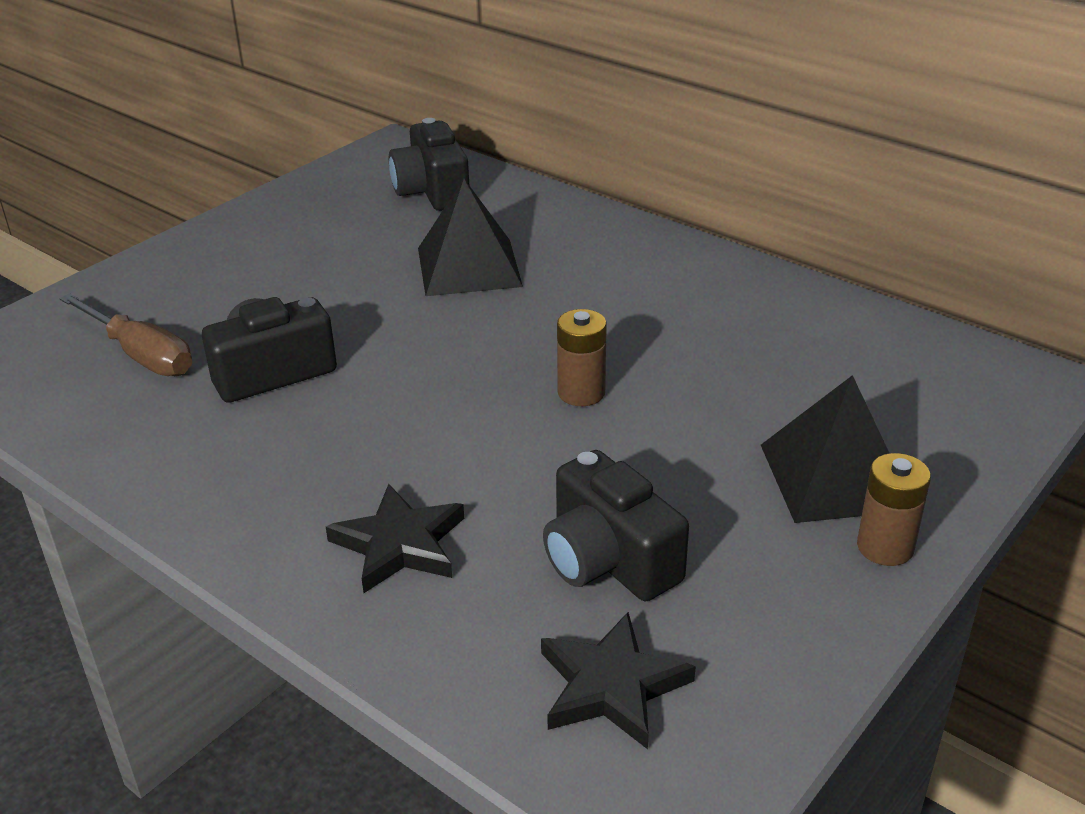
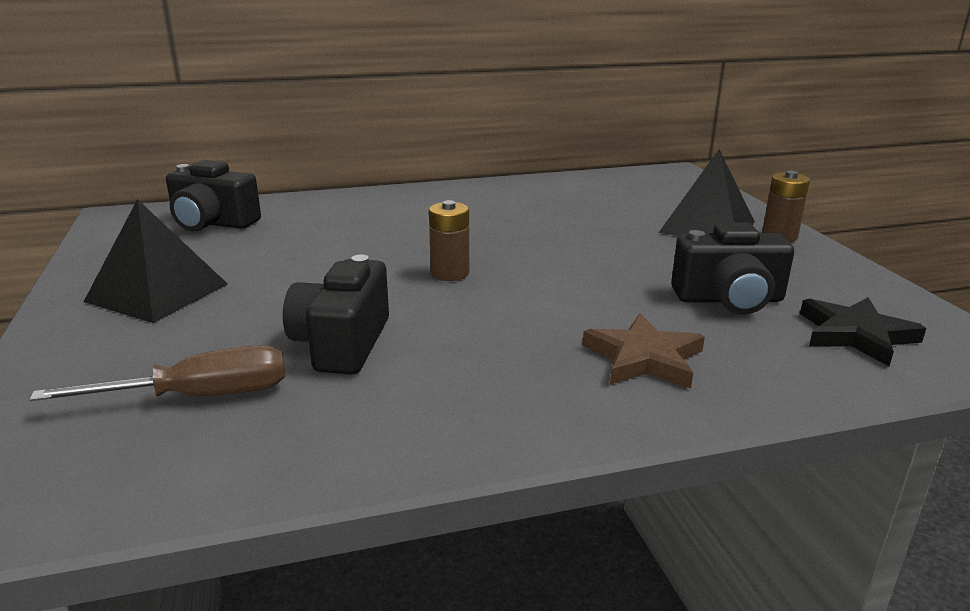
camera: 55 degrees left, 10 degrees down
black star [326,484,464,593] -> brown star [582,313,705,388]
black pyramid [418,179,523,296] -> black pyramid moved to [84,199,228,323]
brown battery [557,309,607,406] -> brown battery moved to [429,200,469,281]

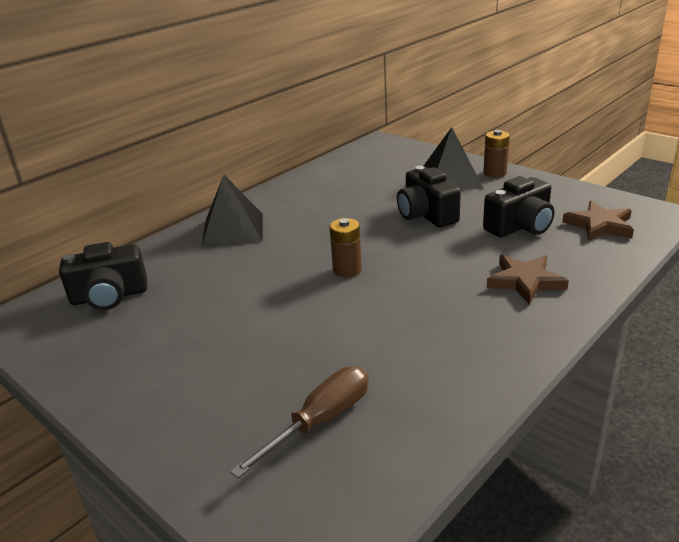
camera: 30 degrees left, 5 degrees up
black pyramid [84,199,228,323] -> black pyramid moved to [201,175,263,248]
black camera [283,254,389,374] -> black camera moved to [397,166,461,227]
black star [800,297,926,366] -> brown star [562,201,634,241]

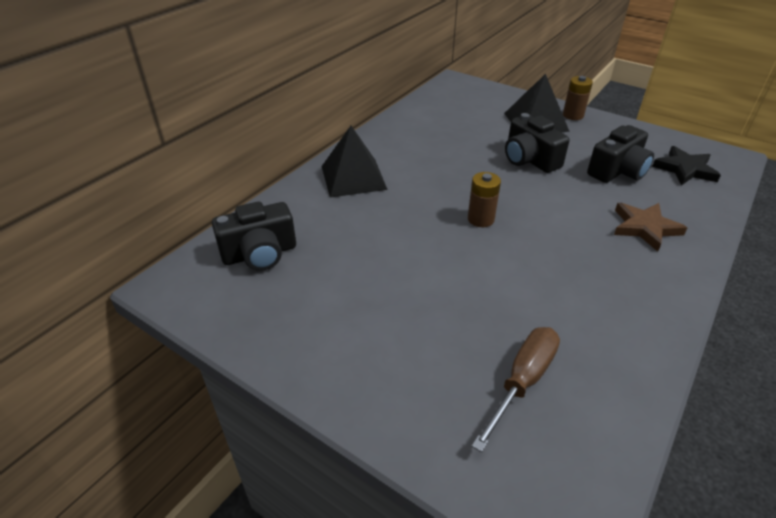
camera: 10 degrees left, 10 degrees up
brown star [562,201,634,241] -> black star [652,146,721,185]

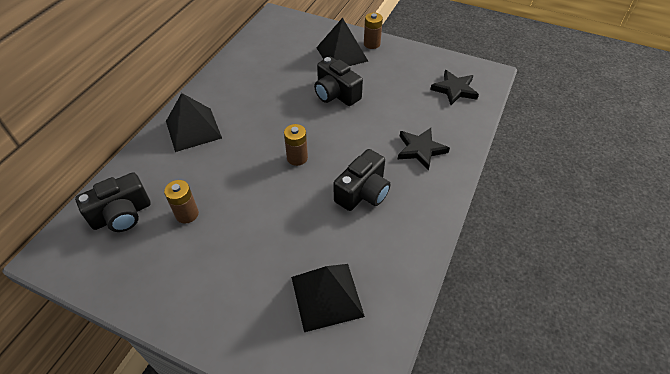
camera: 10 degrees left, 10 degrees up
brown screwdriver [472,327,560,452] -> black pyramid [291,264,365,332]
black camera [587,125,654,183] -> black camera moved to [334,149,391,211]
brown star [614,203,687,252] -> black star [398,128,450,171]
none -> brown battery [164,180,199,224]

